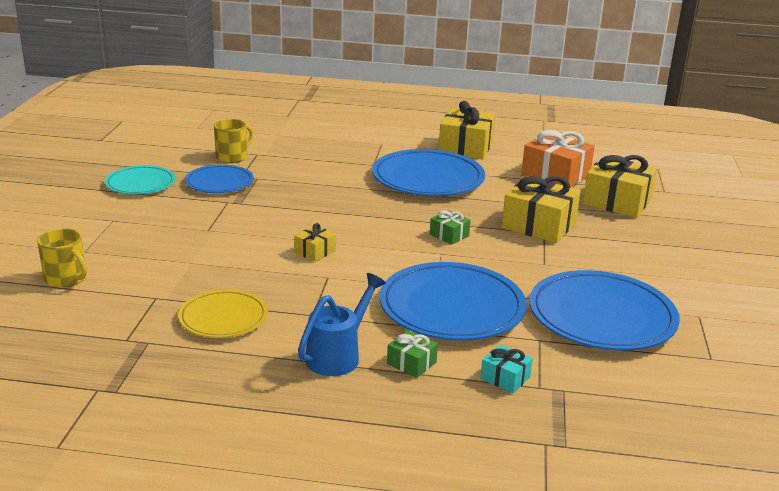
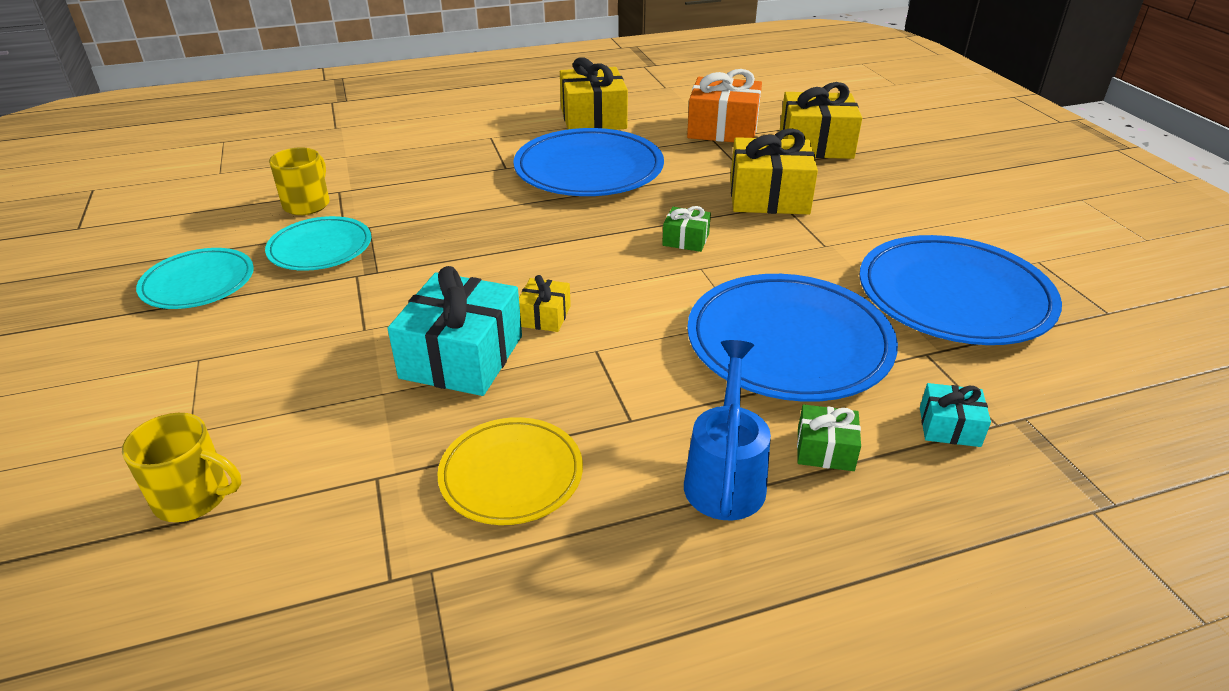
camera: 25 degrees left, 10 degrees up
blue plate [185,164,254,193] -> turquoise plate [265,216,371,271]
none -> turquoise gift [388,266,522,396]

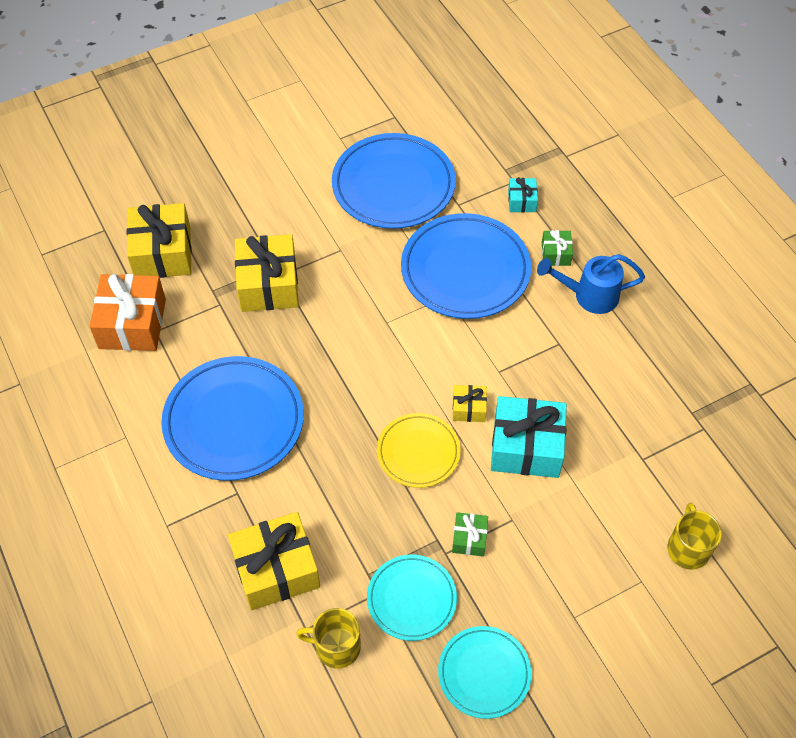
camera: 100 degrees left, 20 degrees up
yellow plate [438,417,583,525] -> yellow plate moved to [377,413,461,488]
yellow gift [560,57,628,130] -> yellow gift moved to [228,512,320,610]
green gift [662,206,711,252] -> green gift moved to [452,512,488,557]

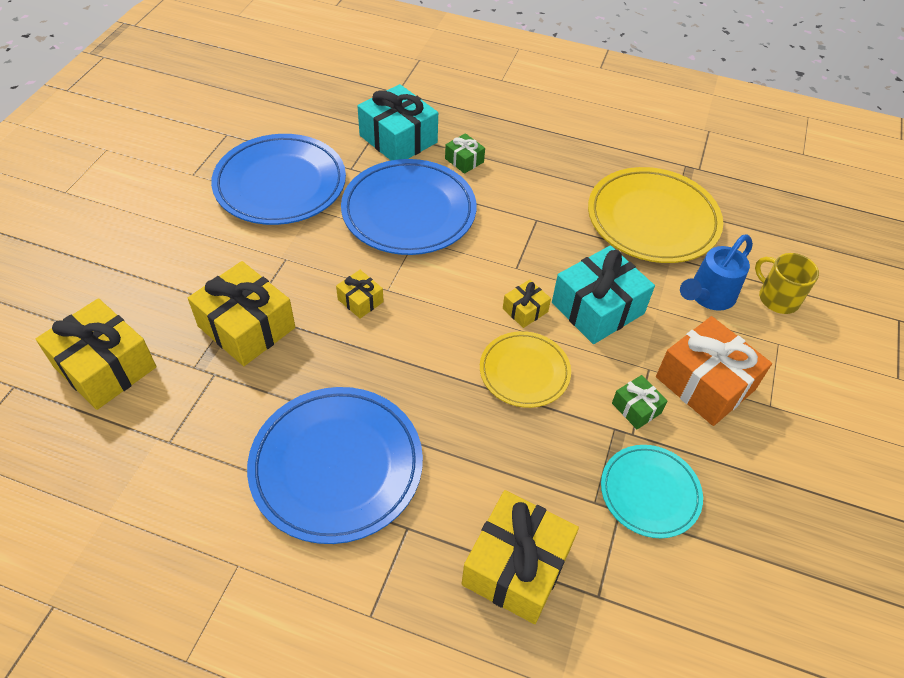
camera: 45 degrees left, 5 degrees down
orange gift [89,274,166,351] -> orange gift moved to [656,316,772,426]
yellow mug [296,608,361,668] -> none
turquoise plate [438,626,532,719] -> none
turquoise gift [508,177,538,212] -> turquoise gift [358,84,438,161], size x2.04
blue watering can [537,254,645,314] -> blue watering can moved to [680,235,753,311]
none -> yellow gift [336,270,384,318]
none -> yellow plate [588,167,723,263]

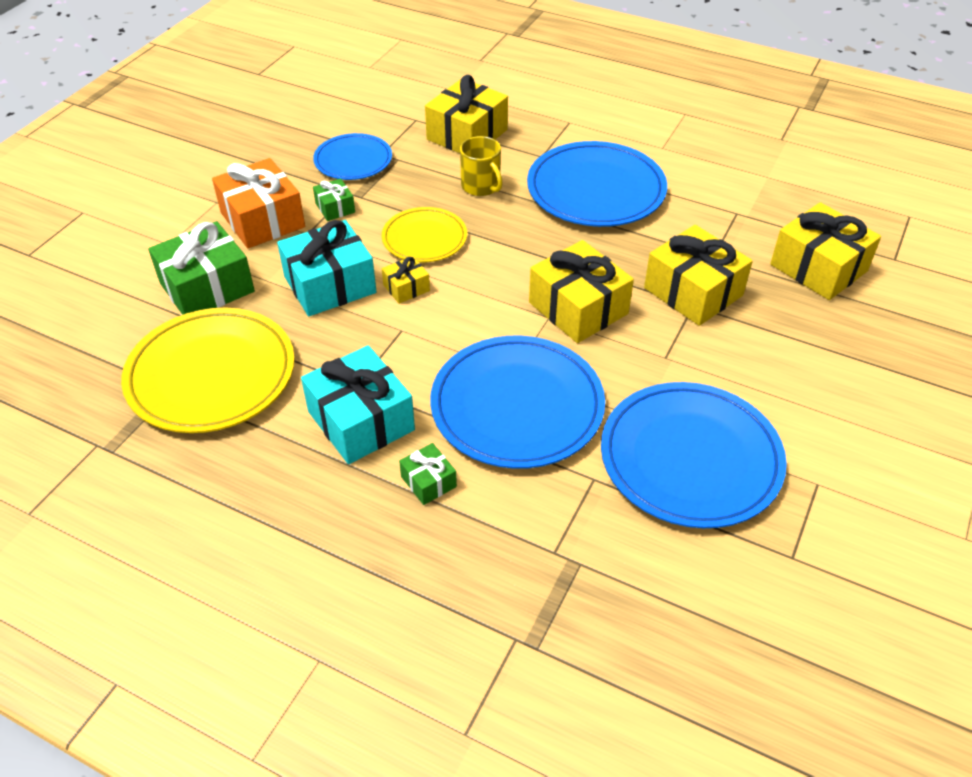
camera: 170 degrees left, 5 degrees down
yellow gift [336,270,384,318] -> yellow gift [529,240,634,343], size x2.04
turquoise gift [358,84,438,161] -> turquoise gift moved to [301,345,415,464]
turquoise plate [601,445,703,538] -> blue plate [313,133,392,180]
blue watering can [680,235,753,311] -> green gift [148,221,255,315]
yellow mug [755,253,819,314] -> yellow mug moved to [460,136,503,196]

